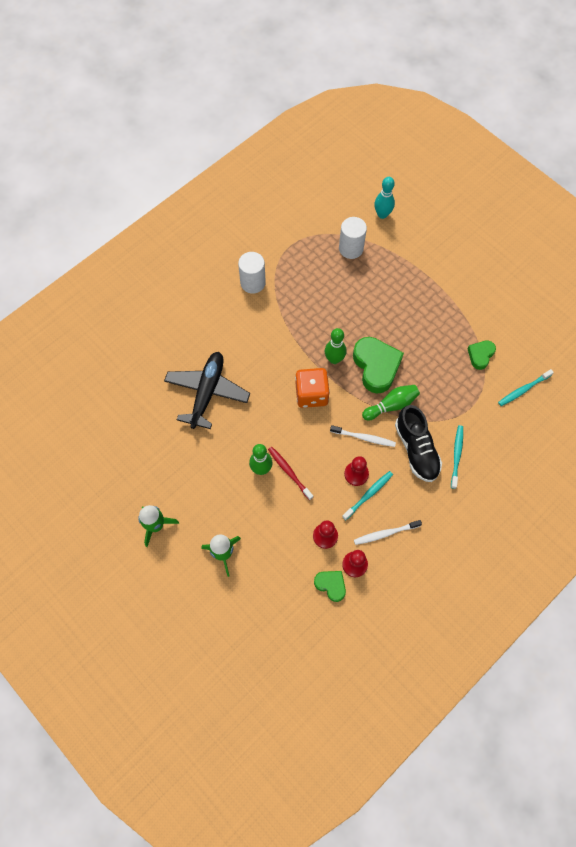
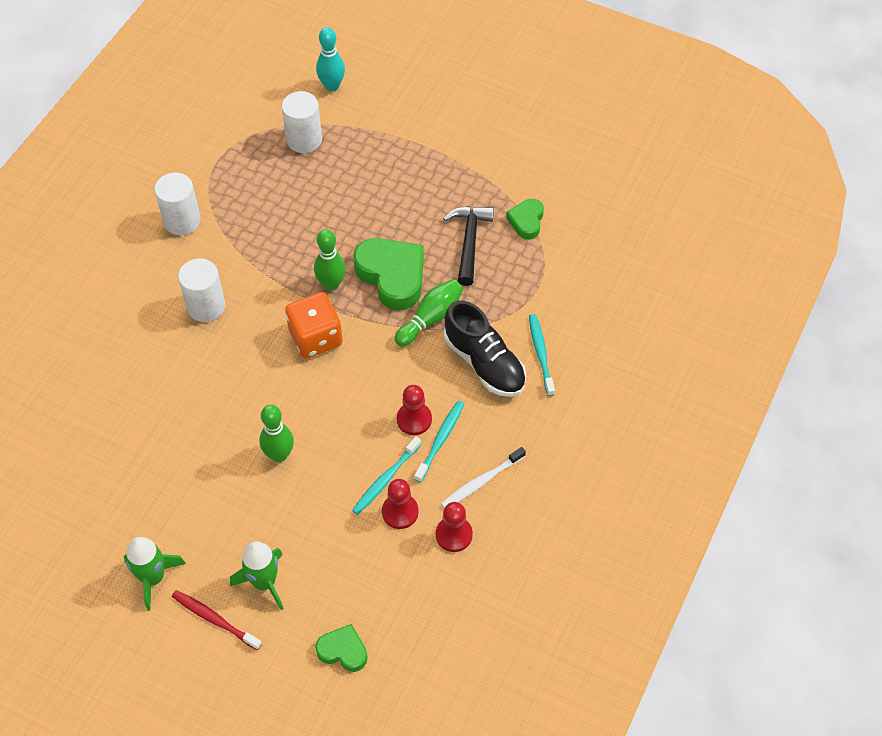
camera: 20 degrees left, 10 degrees down
black plane [164,352,250,429] -> none
red toothbrush [268,447,313,500] -> red toothbrush moved to [172,590,262,650]
green heart [314,571,346,602] -> green heart moved to [316,624,368,672]
white toothbrush [330,425,396,447] -> none
turquoise toothbrush [498,369,554,406] -> turquoise toothbrush moved to [352,436,421,515]
none -> white cylinder [178,258,225,322]
none -> black hammer [443,206,494,286]

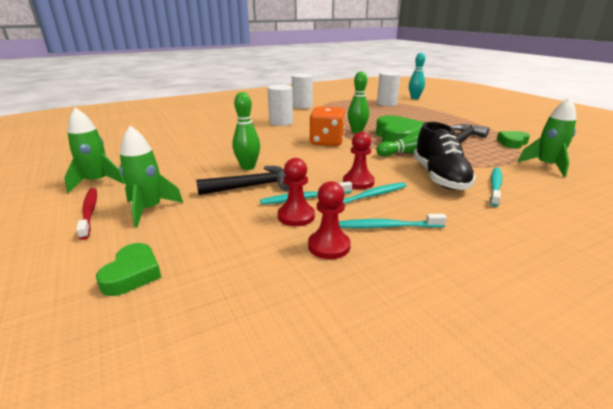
camera: 35 degrees right, 30 degrees down
green heart [316,624,368,672] -> green heart turned 45 degrees clockwise [96,243,162,296]
white toothbrush [441,447,526,508] -> turquoise toothbrush [339,214,447,228]
none -> black hammer [196,166,289,195]
none -> green rocket [518,97,576,177]

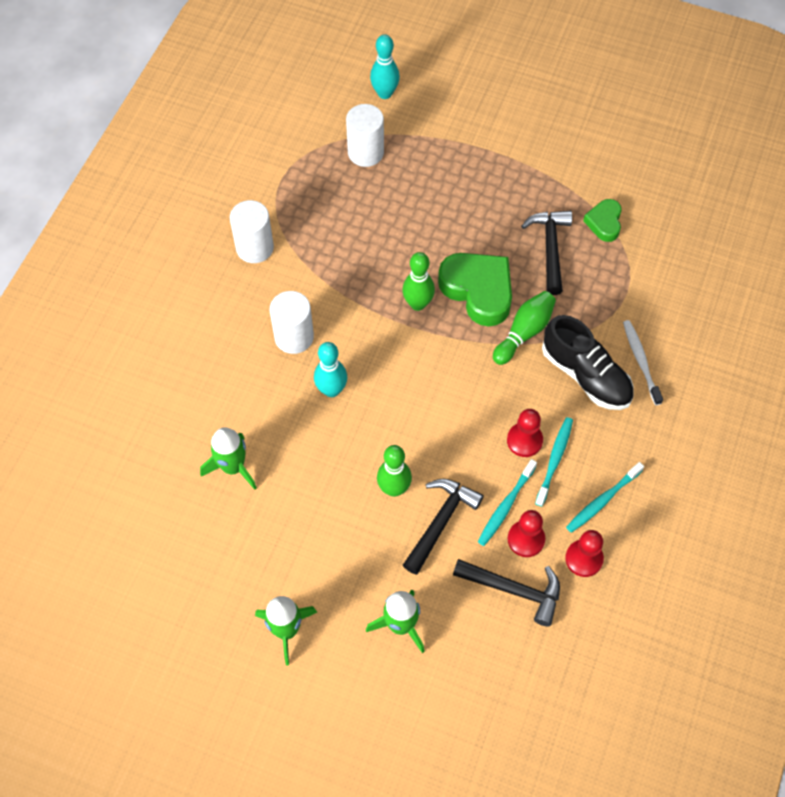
camera: 40 degrees left, 35 degrees up
red toothbrush [76,188,97,240] -> none
green heart [96,243,162,296] -> none
orange dice [309,106,346,146] -> none
turquoise toothbrush [490,167,502,207] -> white toothbrush [623,320,663,405]
green rocket [518,97,576,177] -> green rocket moved to [200,427,257,490]
none -> turquoise bowling pin [314,342,347,397]
none -> black hammer [453,559,560,627]

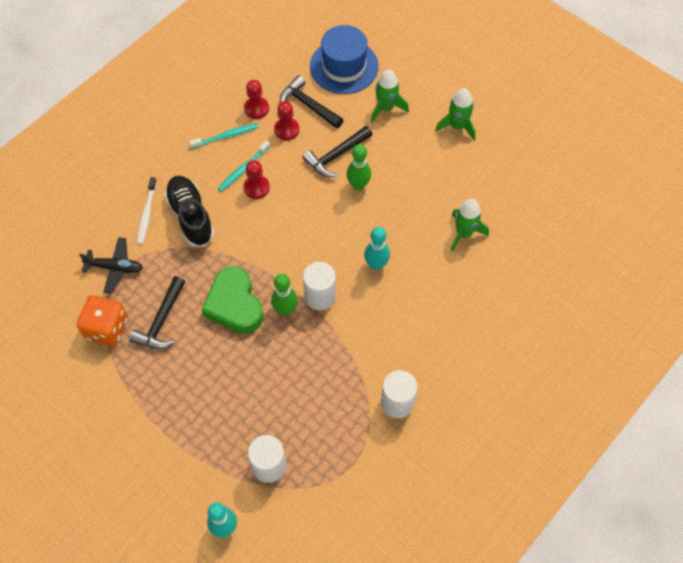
camera: 160 degrees left, 0 degrees up
white cylinder [270,291,314,354] -> white cylinder moved to [303,262,336,310]
turquoise toothbrush [478,459,537,546] -> none
green bowling pin [493,291,556,365] -> none
green heart [583,199,622,242] -> orange dice [77,295,128,346]
none -> black plane [79,237,143,294]
none -> blue hat [310,25,379,94]

